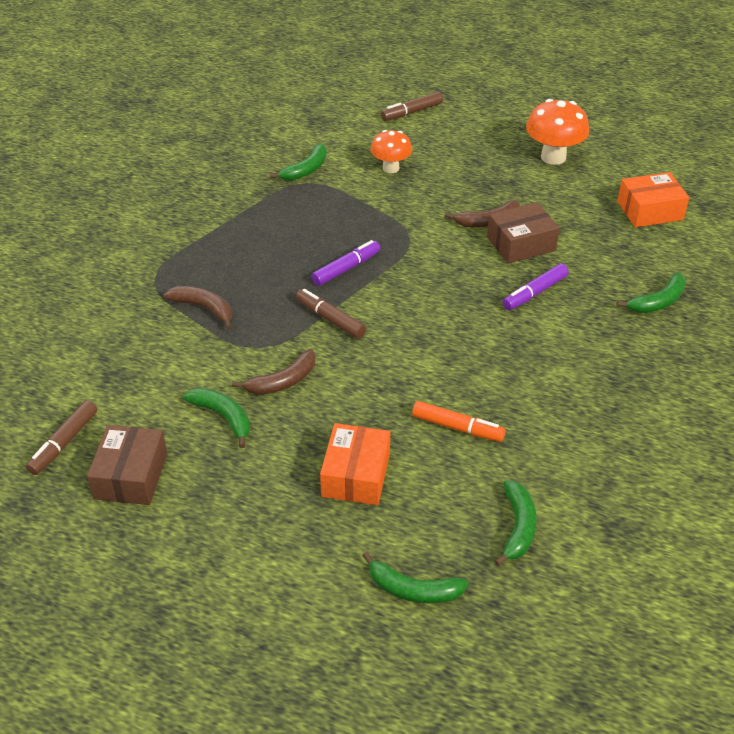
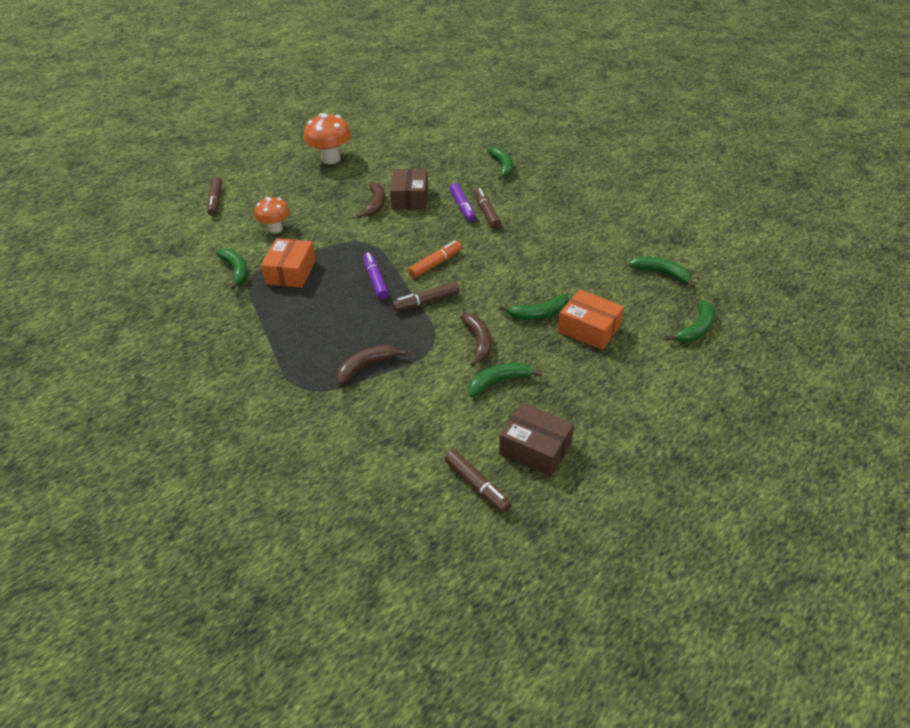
camera: 65 degrees left, 0 degrees up
orange marker [412,401,506,442] -> orange marker moved to [408,240,462,278]
orange box [617,172,689,228] -> orange box moved to [261,238,316,288]
none -> brown marker [474,188,501,229]
none -> green banana [499,294,569,320]

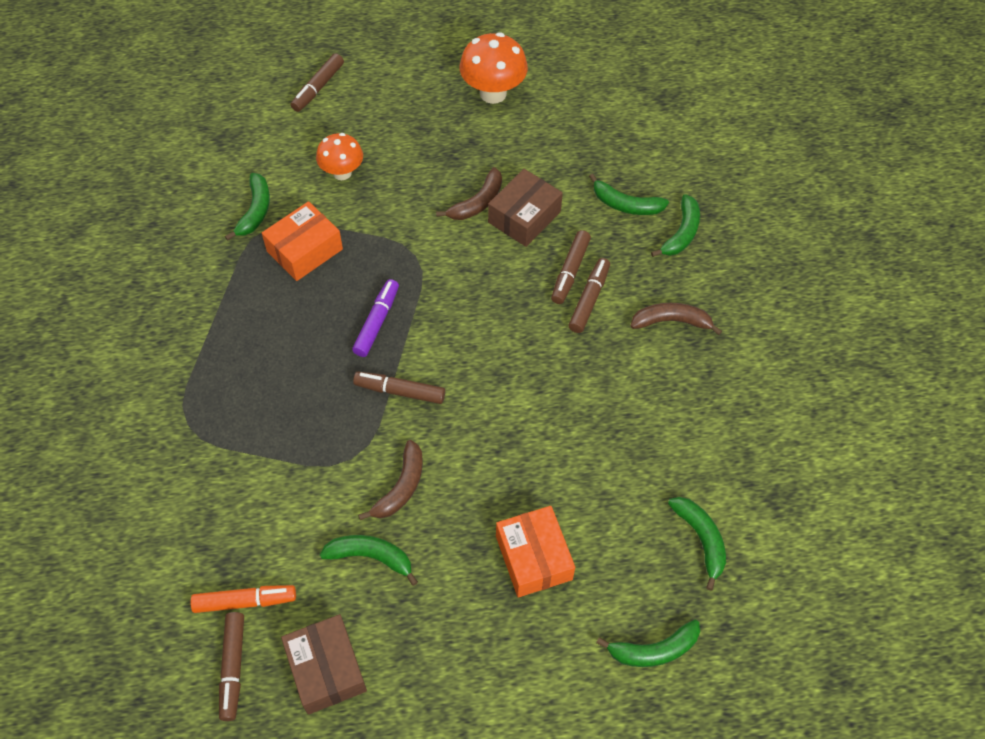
camera: 35 degrees right, 15 degrees up
brown banana [337,345,407,385] -> brown banana moved to [631,303,722,335]
orange marker [408,240,462,278] -> orange marker moved to [191,585,296,613]
purple marker [449,183,476,222] -> brown marker [551,230,591,304]
green banana [499,294,569,320] -> green banana moved to [589,174,669,215]

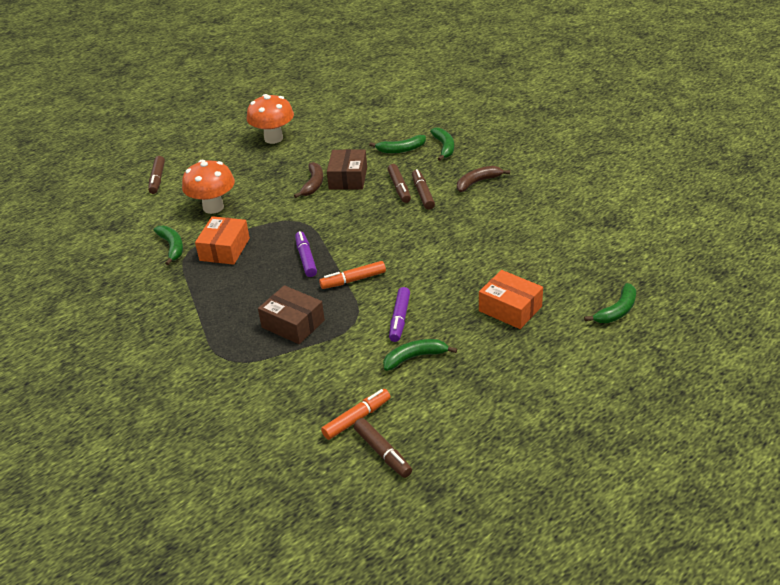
camera: 30 degrees left, 20 degrees down
brown box [281,614,367,715] -> brown box moved to [258,285,325,344]
orange mushroom [316,133,363,180] -> orange mushroom [182,160,235,214], size x1.51
brown marker [353,372,445,404] -> orange marker [319,261,386,289]
brown banana [358,440,423,520] -> purple marker [389,287,410,342]
green banana [668,497,726,591] -> none

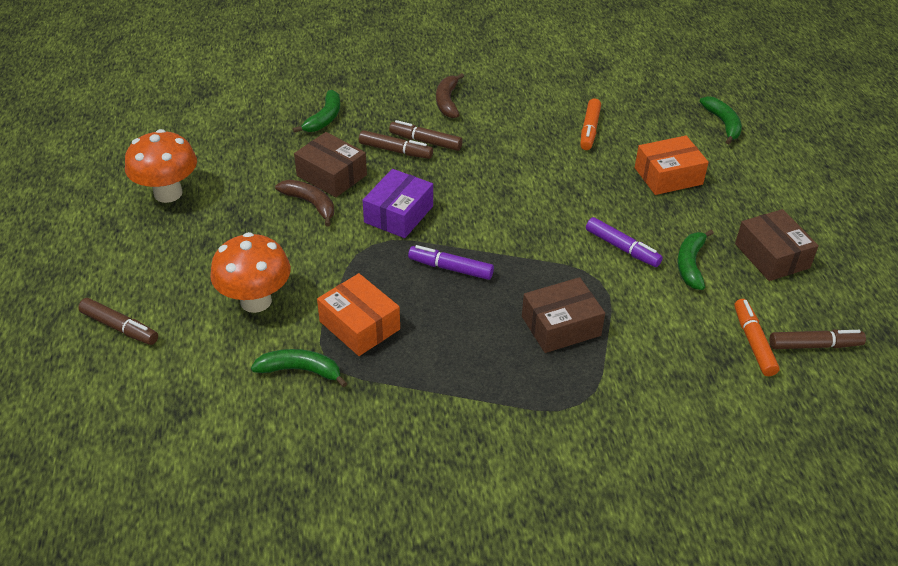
camera: 60 degrees left, 5 degrees up
orange marker [319,261,386,289] -> orange marker moved to [580,98,601,150]
green banana [430,128,454,161] -> none
none -> purple box [363,169,433,238]
none -> brown box [735,209,819,281]

